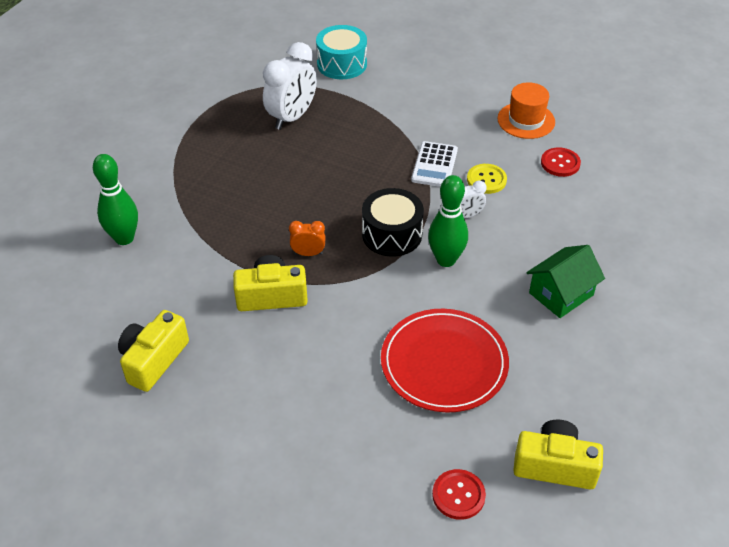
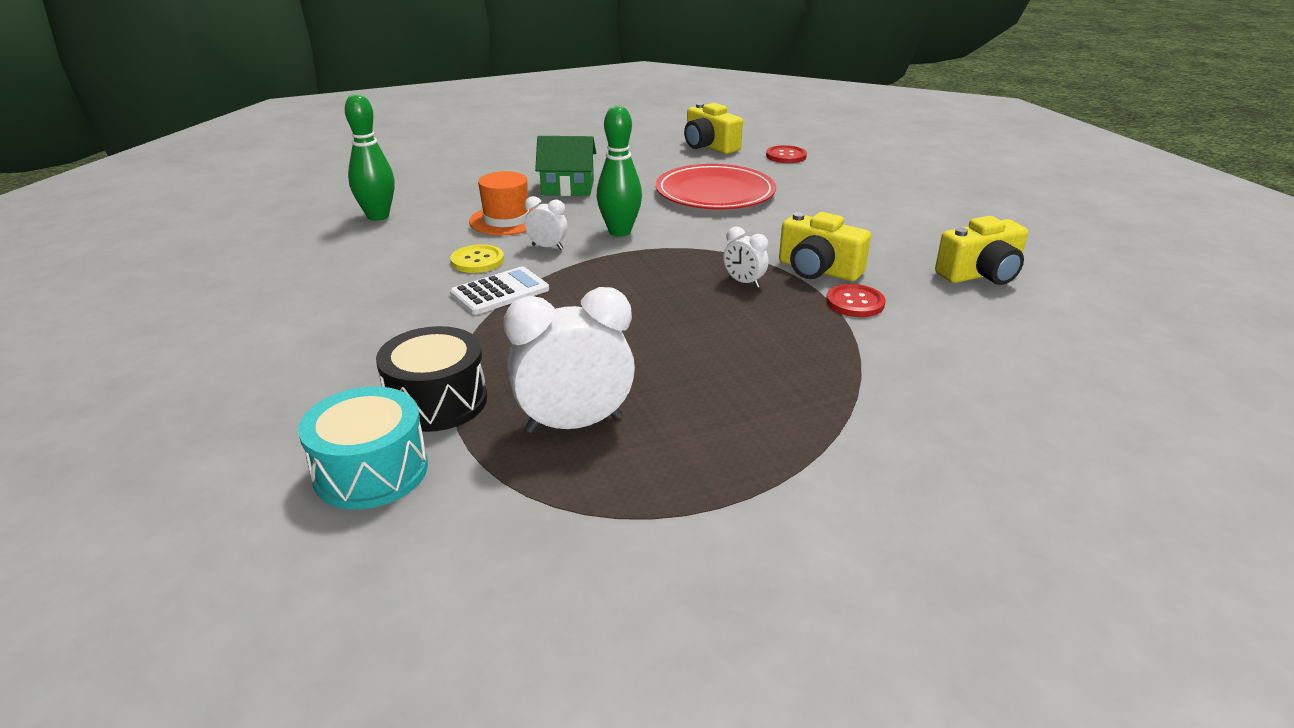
camera: 140 degrees left, 15 degrees down
green bowling pin [93,154,138,245] -> green bowling pin moved to [345,94,395,221]
orange clock [289,221,326,256] -> white clock [723,226,769,288]
black drum [362,188,424,257] -> black drum moved to [376,326,487,432]
orange hat [498,82,555,139] -> orange hat moved to [469,171,533,235]
red button [541,147,581,177] -> red button moved to [826,284,886,317]

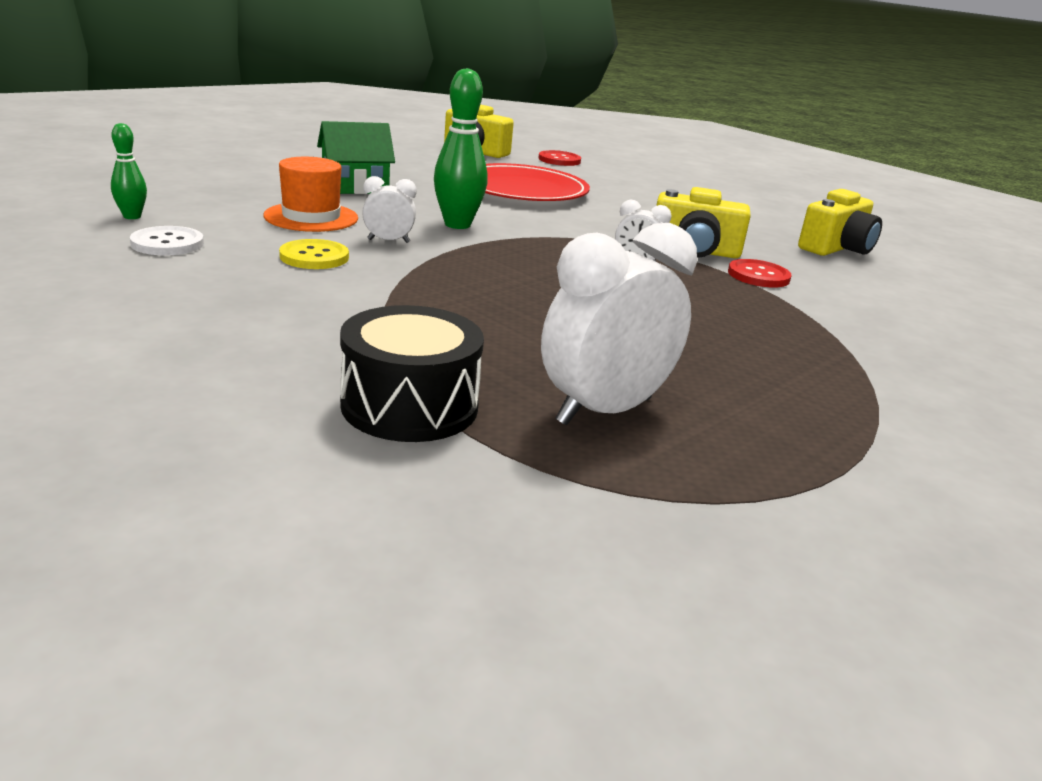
camera: 25 degrees left, 5 degrees down
turquoise drum [298,387,428,509] -> none
green bowling pin [345,94,395,221] -> green bowling pin [111,123,147,219], size x0.56
white calculator [450,267,549,315] -> none
none -> white button [130,226,204,255]

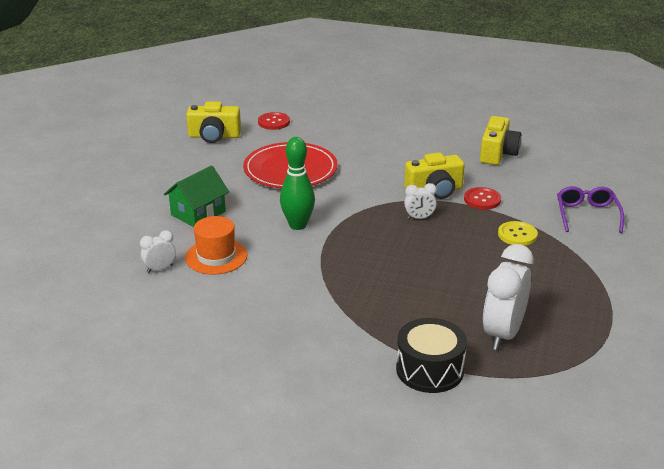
camera: 25 degrees left, 5 degrees up
green bowling pin [111,123,147,219] -> none
white button [130,226,204,255] -> none
yellow button [279,239,349,269] -> yellow button moved to [498,221,538,246]
white clock [362,176,417,243] -> white clock moved to [140,230,176,273]
none -> purple glasses [557,186,624,233]

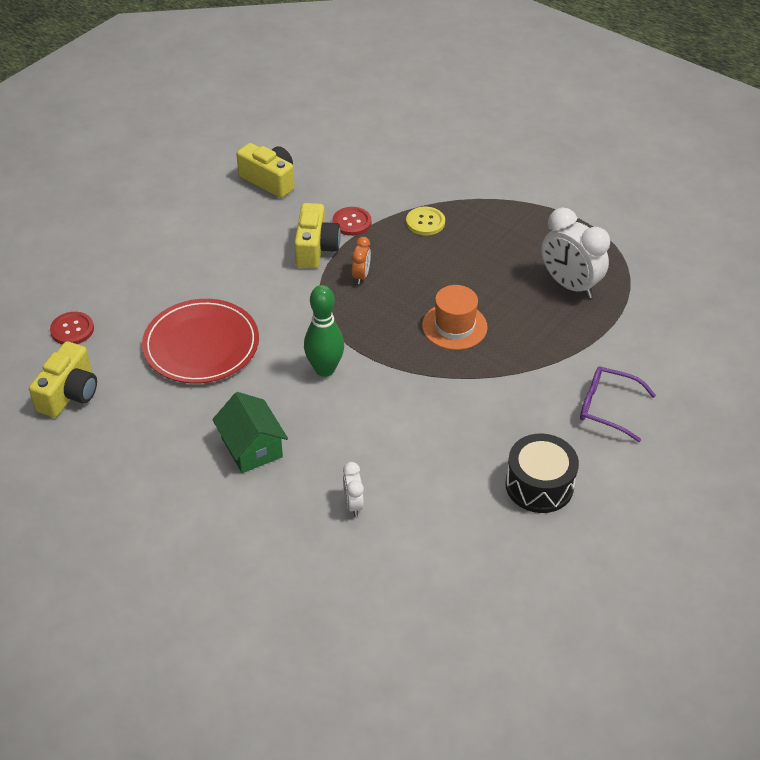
camera: 70 degrees left, 15 degrees up
orange hat [185,216,247,275] -> orange hat moved to [422,285,488,350]
black drum [396,318,467,393] -> black drum moved to [505,433,579,513]
white clock [404,183,437,219] -> orange clock [352,237,371,284]
purple glasses [557,186,624,233] -> purple glasses moved to [580,366,656,442]

